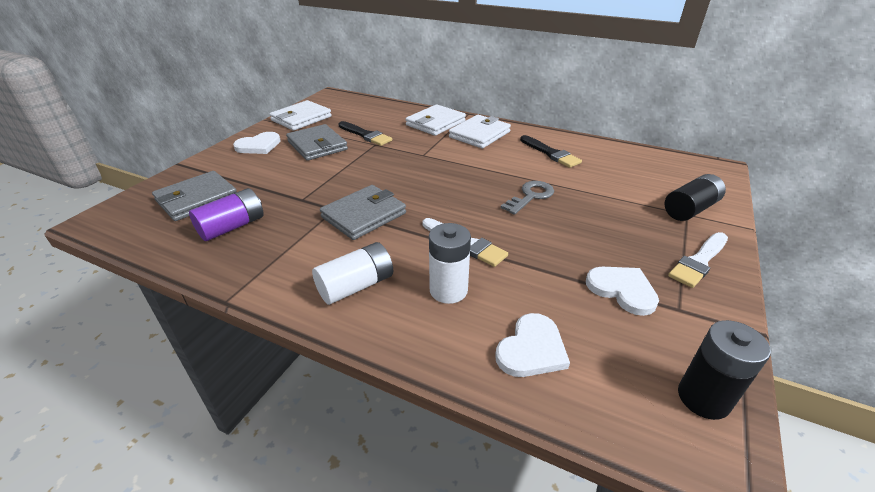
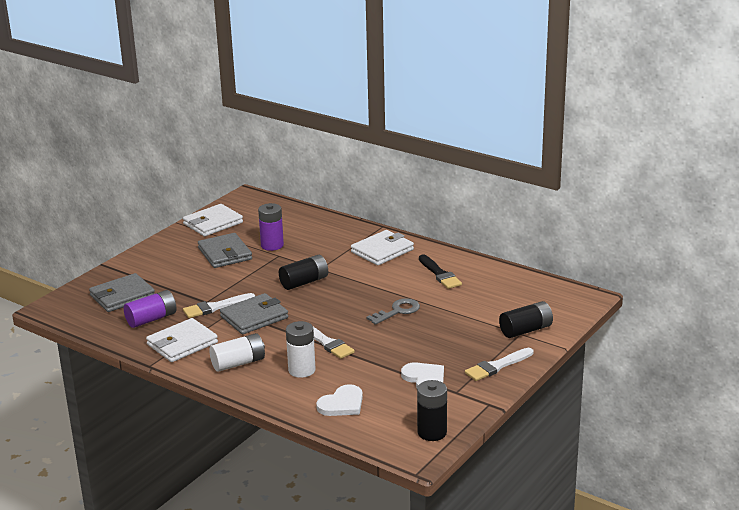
camera: 10 degrees right, 10 degrees down
white heart [233,132,281,154] -> none
black brush [338,121,392,146] -> purple battery [258,203,284,251]
white wallet [406,104,466,136] -> white wallet moved to [146,318,218,362]
none -> white brush [183,293,255,318]
none -> black battery [279,255,328,290]

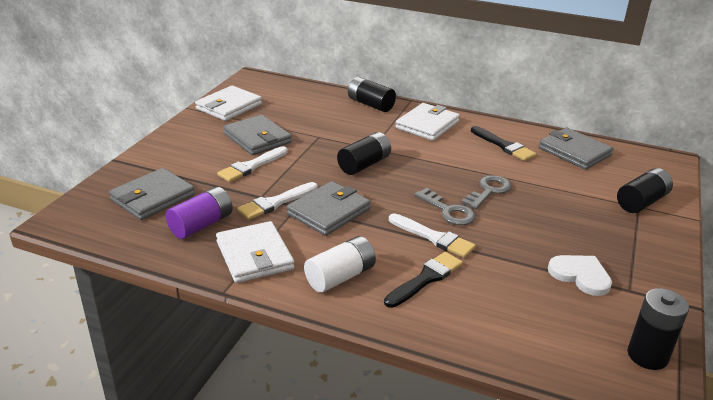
camera: 15 degrees left, 5 degrees up
white wallet [146,318,218,362] -> white wallet turned 60 degrees counterclockwise [216,221,294,283]
purple battery [258,203,284,251] -> none
white battery [286,321,316,378] -> black brush [384,252,463,308]
white heart [316,384,363,416] -> none
white brush [465,348,533,381] -> white brush moved to [217,146,288,182]
none -> black battery [348,77,396,112]
none -> grey key [414,188,476,225]
none -> grey wallet [539,128,613,170]

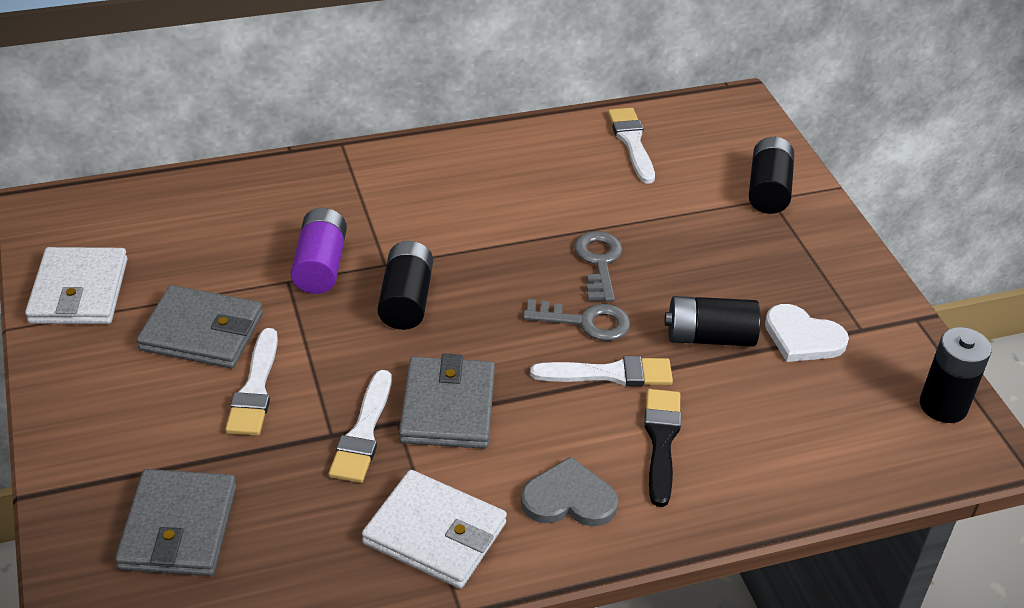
camera: 40 degrees left, 10 degrees up
purple battery [166,187,233,239] -> purple battery moved to [291,208,347,294]
white battery [304,236,376,293] -> grey heart [521,457,618,527]
black battery [348,77,396,112] -> black battery moved to [664,296,761,346]
white wallet [395,103,460,141] -> none
black brush [471,126,536,161] -> none
grey wallet [539,128,613,170] -> white brush [608,108,655,184]
white heart [548,255,612,296] -> white heart turned 150 degrees counterclockwise [765,304,849,362]

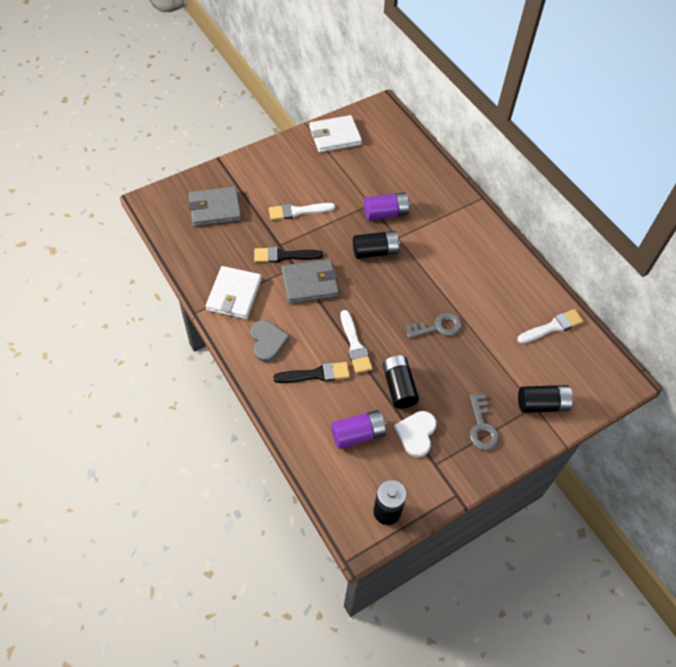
camera: 75 degrees right, 15 degrees up
grey wallet [137,285,263,369] -> none
white brush [329,370,392,483] -> black brush [254,247,323,263]
grey key [523,299,631,341] -> grey key moved to [470,394,499,450]
none -> purple battery [331,410,386,449]

